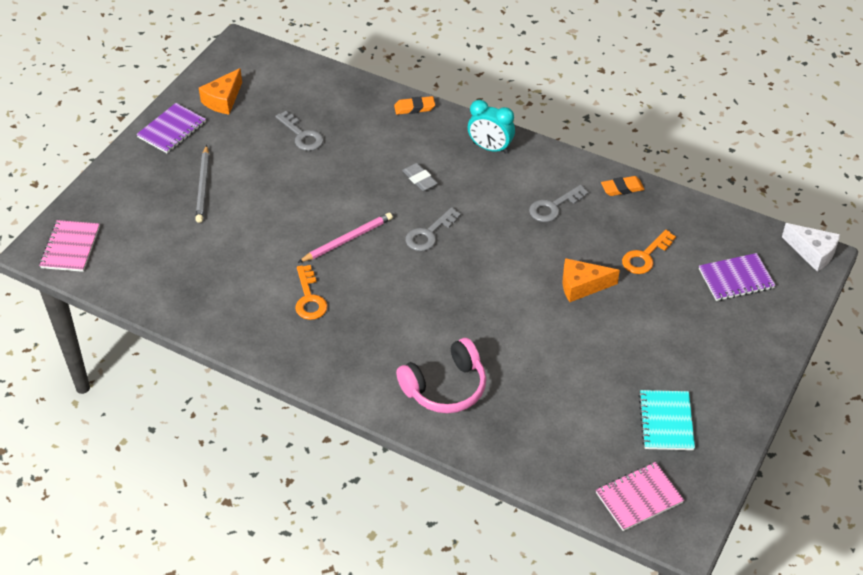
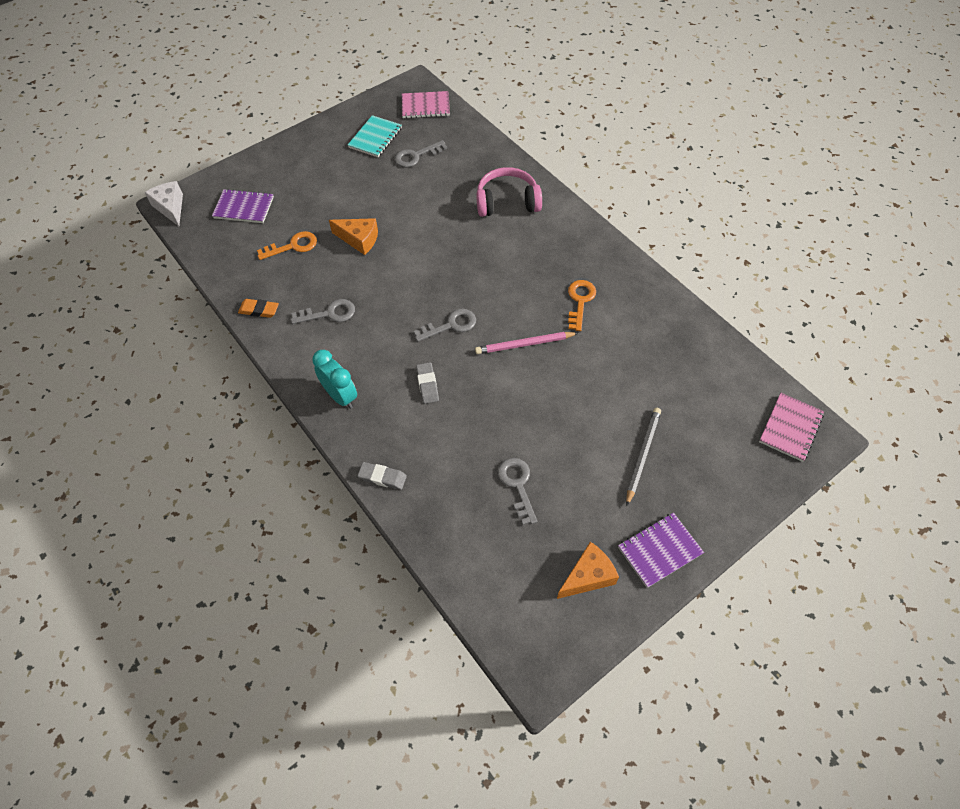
camera: 155 degrees left, 10 degrees up
orange eraser [394,96,435,115] -> grey eraser [358,462,407,490]
none -> grey key [395,140,447,167]

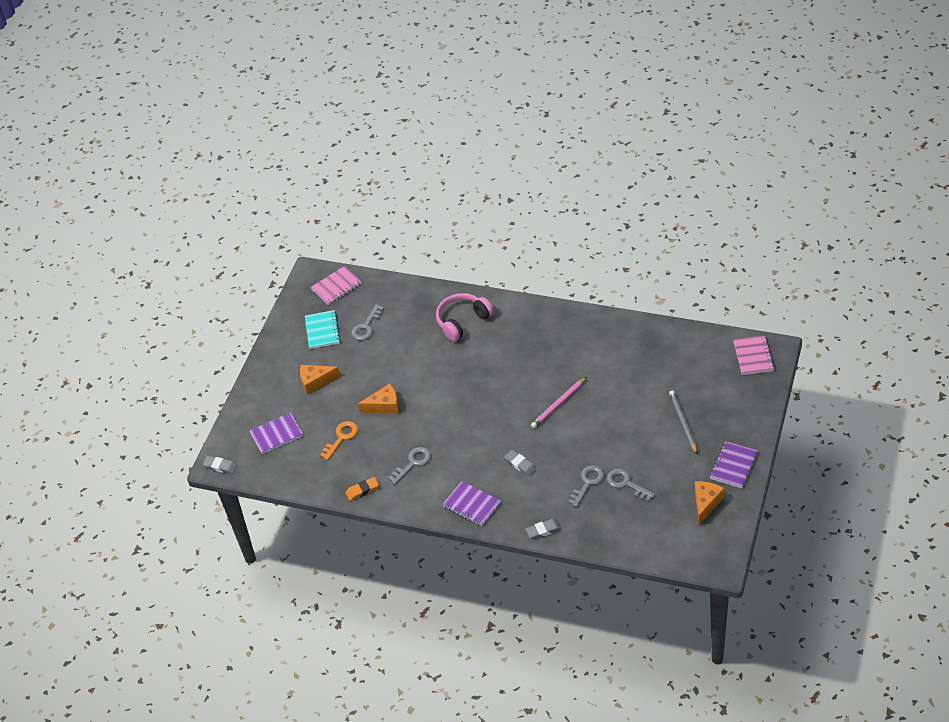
camera: 30 degrees left, 10 degrees down
white cheese [145,181,183,226] -> grey eraser [203,456,237,474]
turquoise clock [312,350,357,409] -> purple notebook [443,481,501,526]
grey key [414,308,476,342] -> grey key moved to [568,465,604,507]
orange key [568,280,596,331] -> none
none -> orange cheese [300,365,340,395]

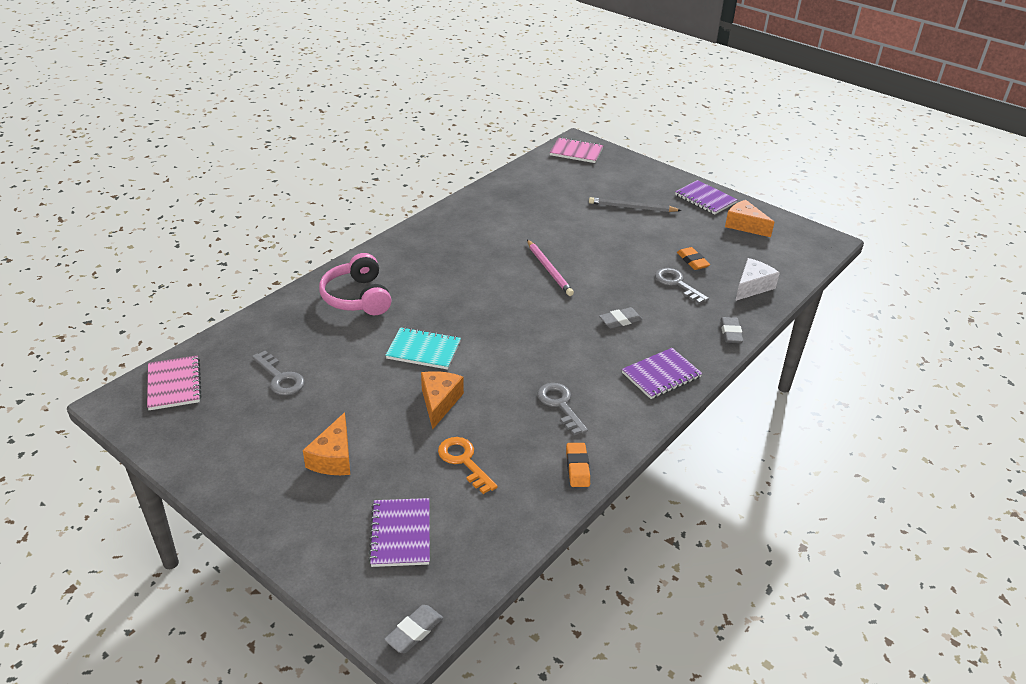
camera: 75 degrees left, 10 degrees down
turquoise notebook [305,310,340,349] -> turquoise notebook moved to [385,327,461,370]
grey key [607,469,655,502] -> orange eraser [677,247,710,270]
none -> white cheese [735,258,780,301]

